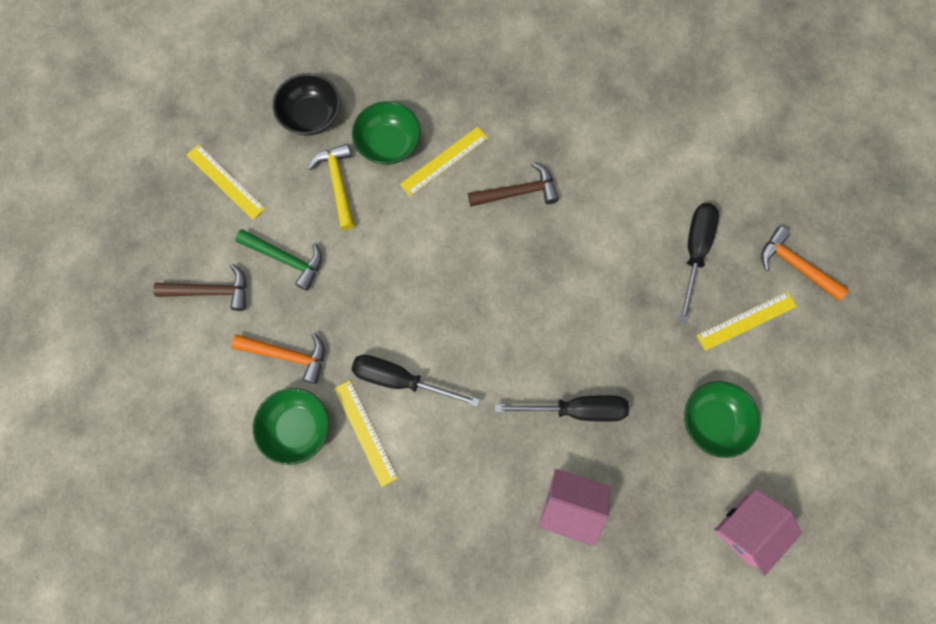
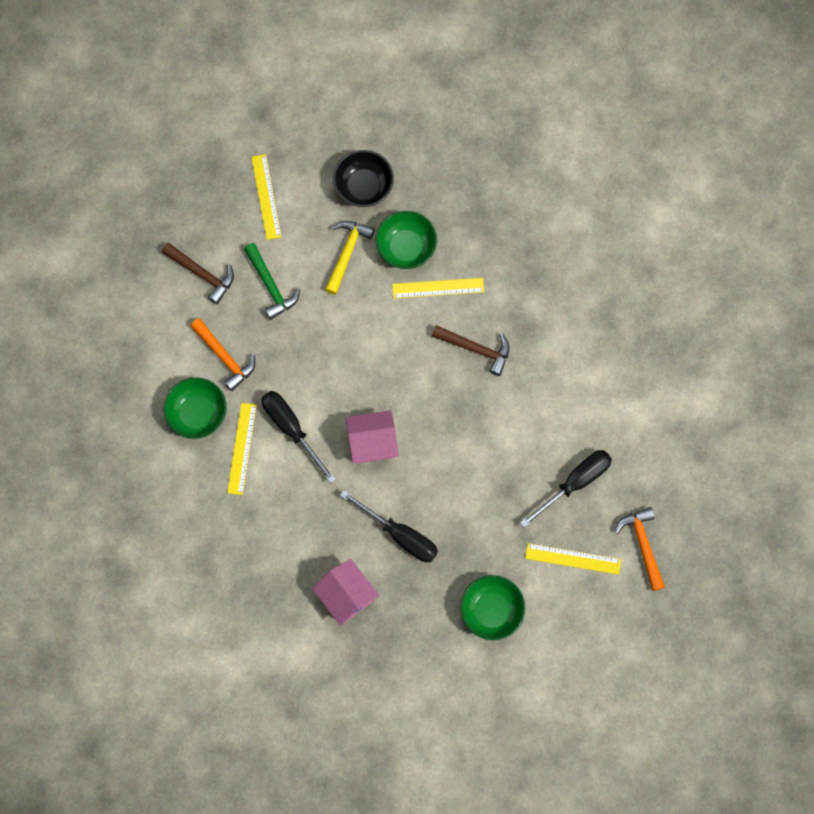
camera: 35 degrees right, 0 degrees up
pink house [714,489,802,576] -> pink house moved to [346,410,399,464]

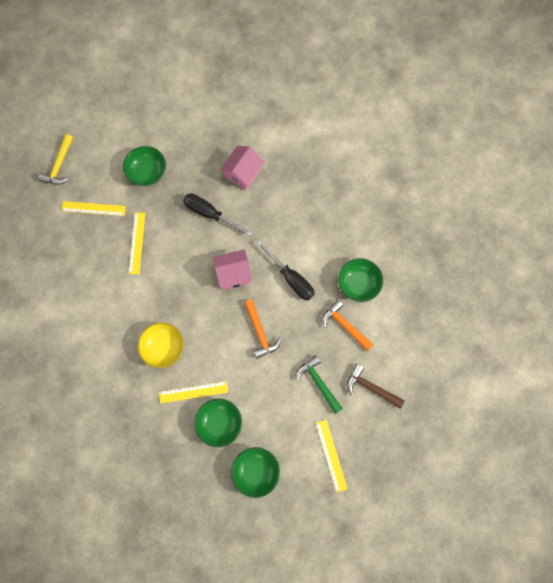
camera: 175 degrees right, 0 degrees up
yellow ruler [227,403,257,495] -> yellow ruler moved to [129,212,145,274]
pink house [312,559,379,626] -> pink house turned 75 degrees clockwise [220,146,264,190]
yellow hammer [325,221,375,295] -> yellow hammer moved to [38,134,73,185]
black bowl [333,150,394,207] -> green bowl [231,447,280,498]
brown hammer [432,325,510,376] -> yellow bowl [138,322,184,368]
black screwdriver [520,450,612,528] -> none
orange hammer [615,507,665,591] -> orange hammer moved to [244,300,281,359]

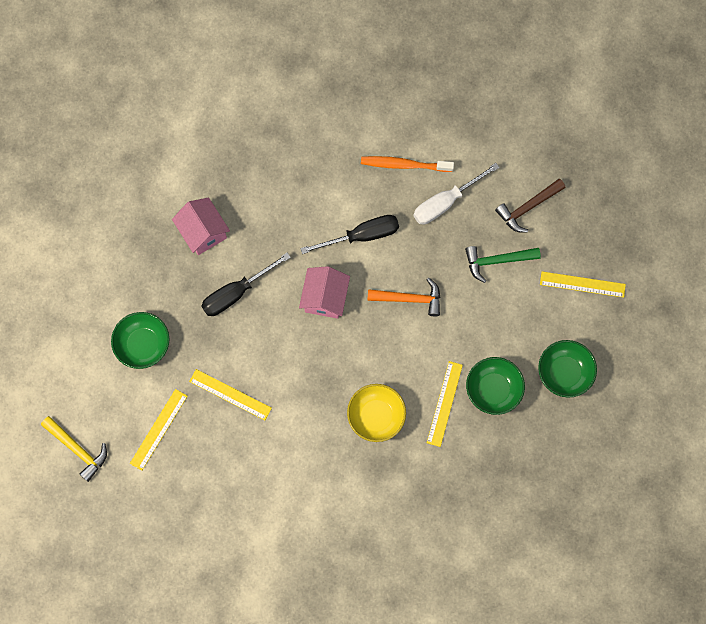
camera: 65 degrees left, 0 degrees up
orange hammer [322,300,374,351] -> white screwdriver [413,163,500,224]
green bowl [338,258,383,302] -> orange toothbrush [361,156,454,172]

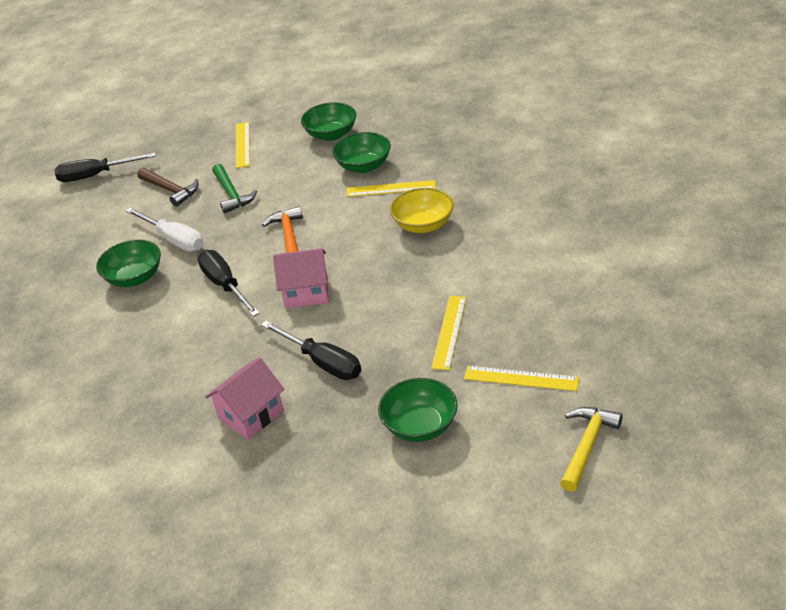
camera: 100 degrees left, 35 degrees down
orange toothbrush [361,156,454,172] -> green bowl [96,239,161,287]
none -> black screwdriver [54,153,156,182]

